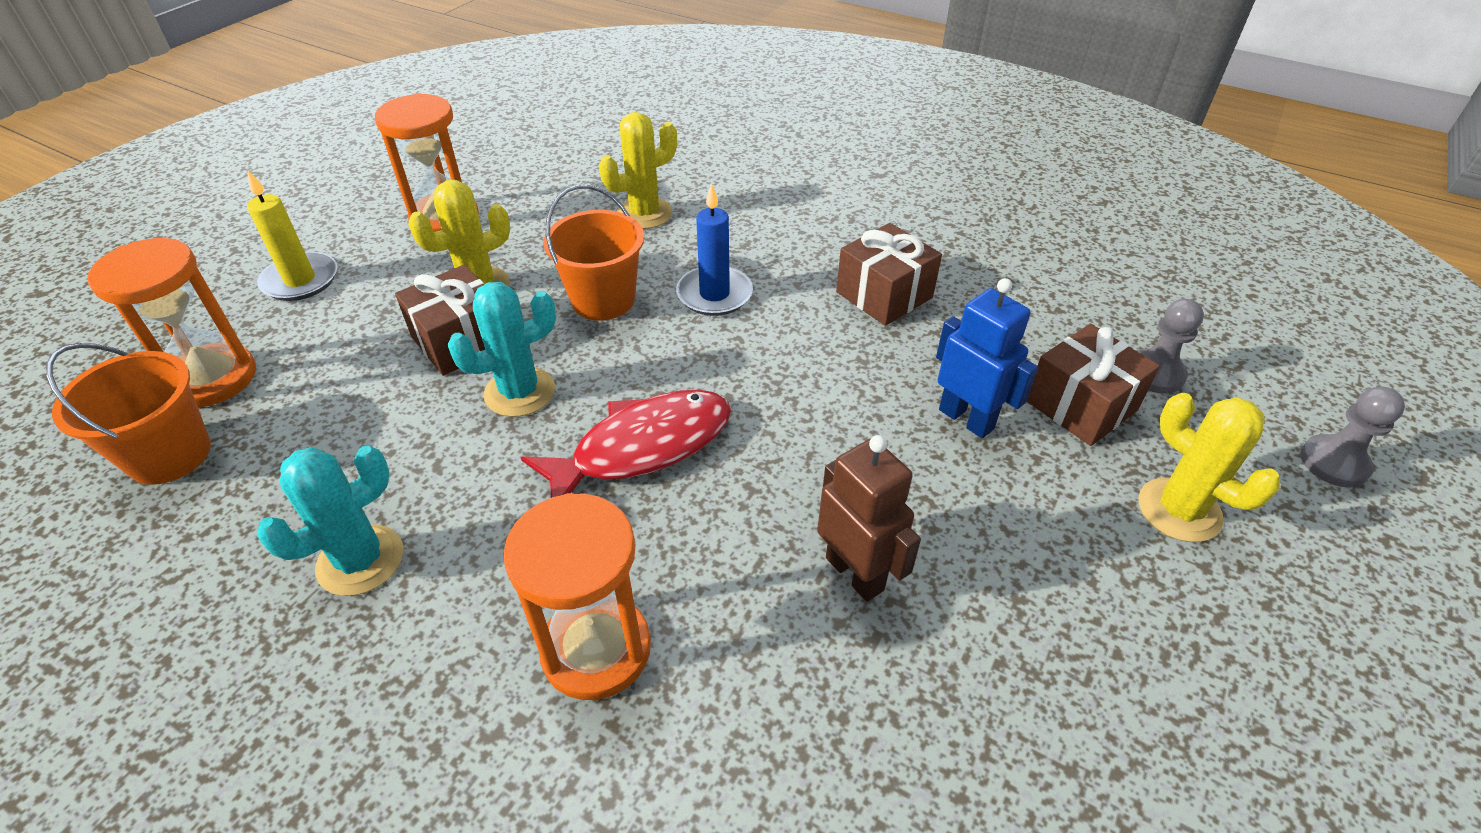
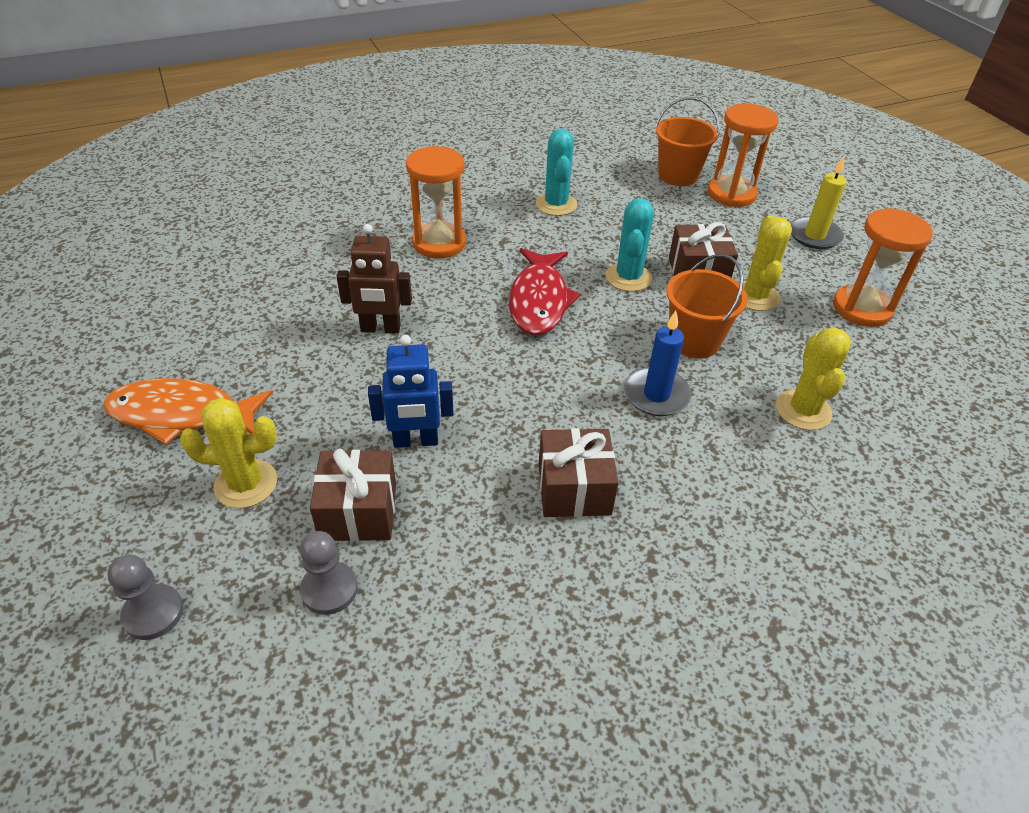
camera: 125 degrees right, 0 degrees up
none -> orange fish [103,378,273,445]

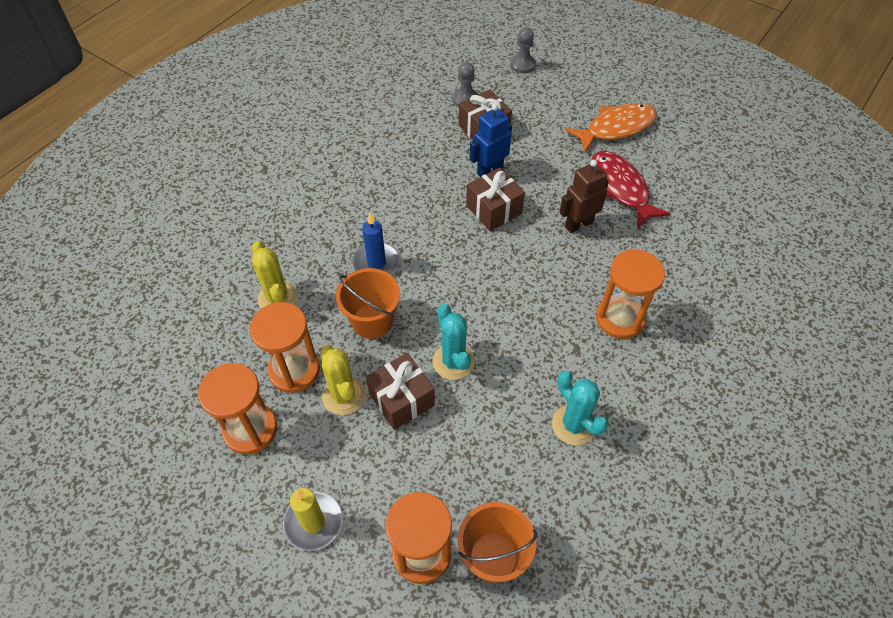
camera: 150 degrees right, 10 degrees up
yellow cactus [180,398,277,508] -> none
red fish [509,248,581,335] -> red fish moved to [592,151,671,228]
brown gift [539,428,619,517] -> brown gift moved to [466,168,525,231]
none -> orange hourglass [250,302,320,393]

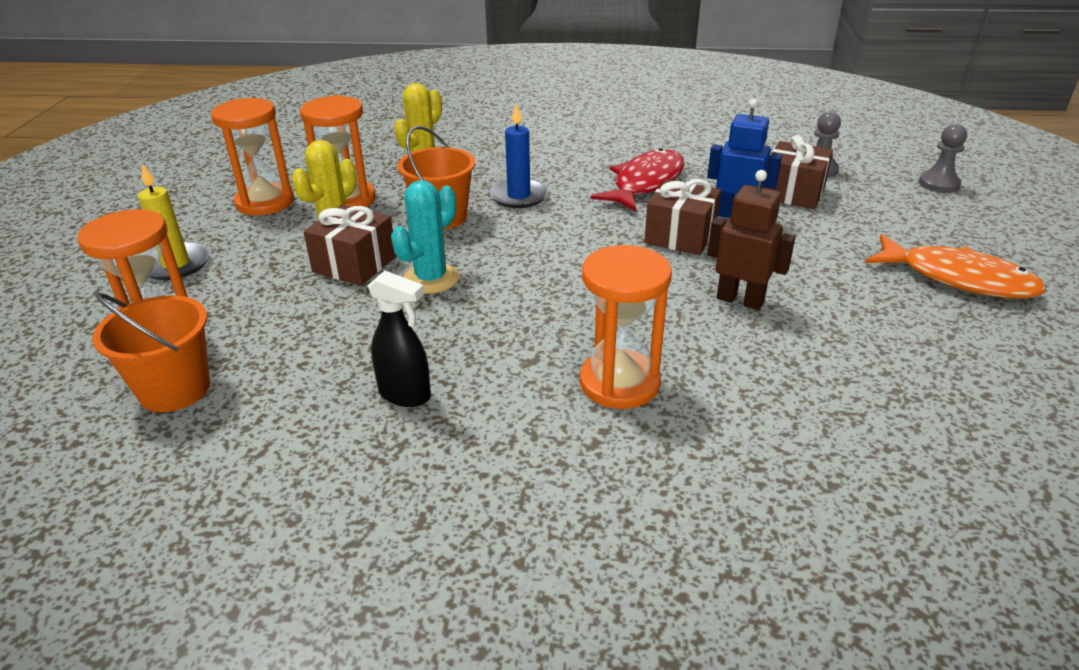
camera: 60 degrees right, 20 degrees down
turquoise cactus [552,371,608,445] -> black spray bottle [367,271,431,407]
red fish [592,151,671,228] -> red fish moved to [590,148,684,212]

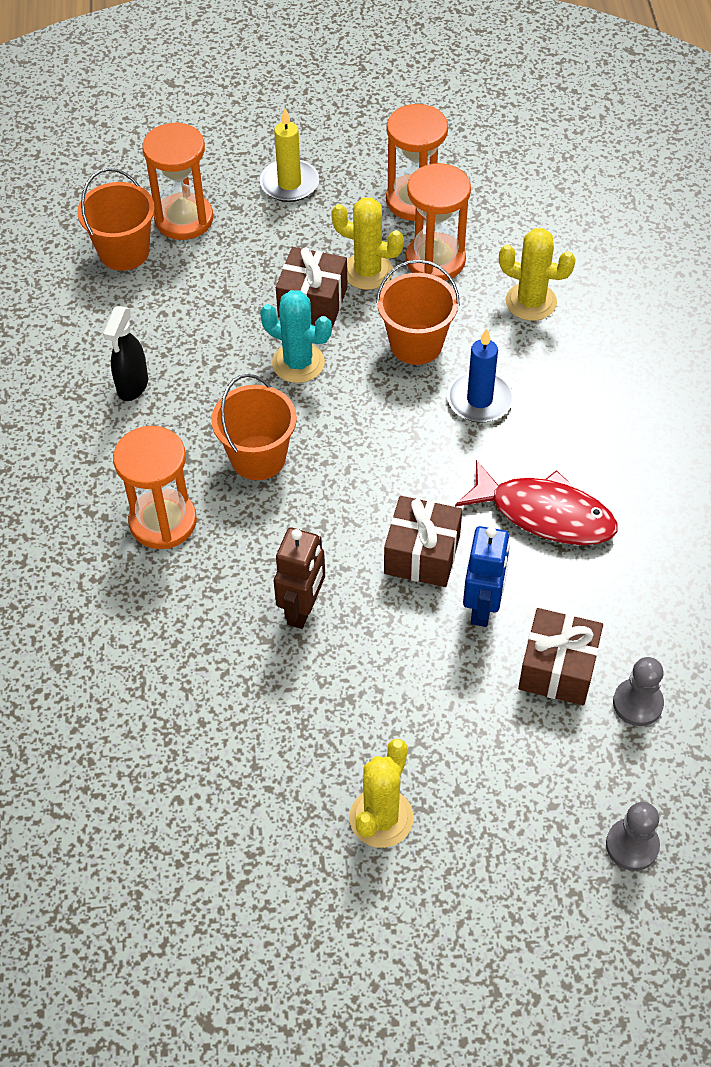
camera: 80 degrees right, 20 degrees up
orange fish [865,234,1046,299] -> yellow cactus [349,739,413,848]
none -> orange bucket [211,374,297,480]

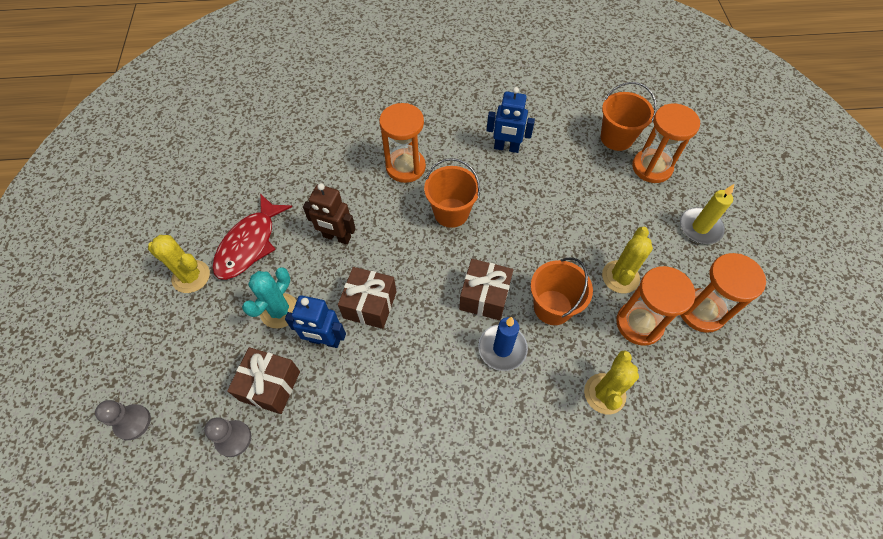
camera: 90 degrees right, 5 degrees up
black spray bottle [103,306,148,401] -> blue robot [486,87,535,153]
turquoise cactus [260,290,332,383] -> turquoise cactus moved to [242,267,297,328]
brown gift [276,247,348,328] -> brown gift moved to [459,259,513,320]
red fish [455,460,617,545] -> red fish moved to [212,194,292,280]

